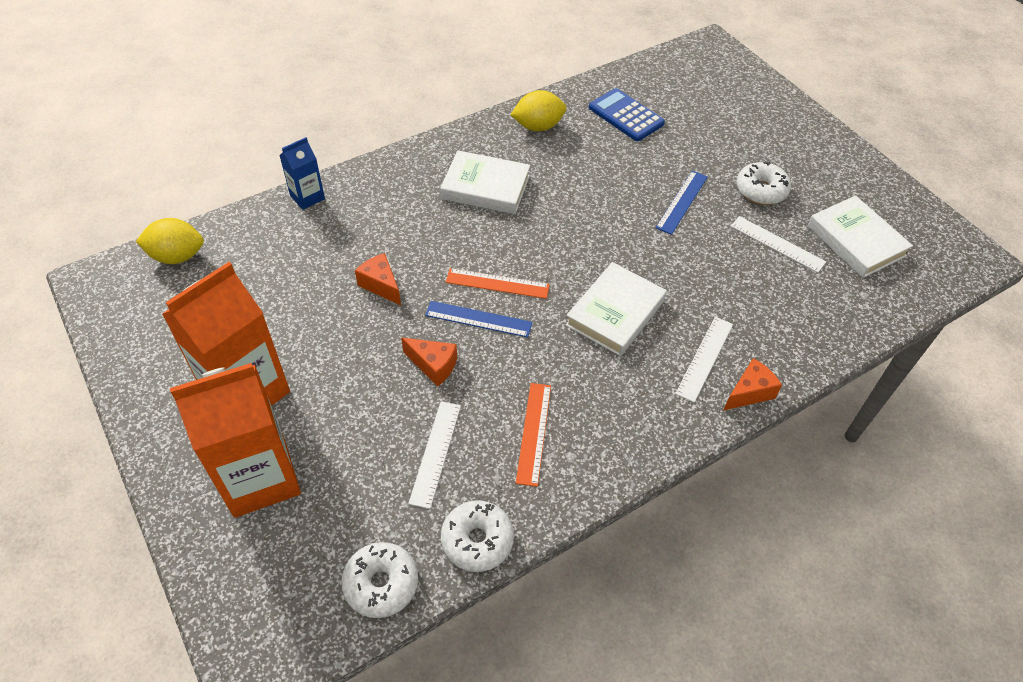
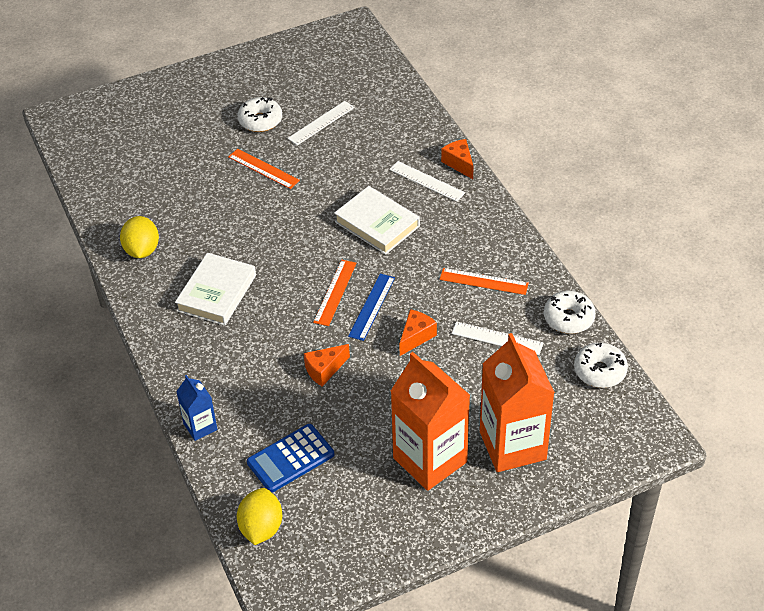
camera: 80 degrees left, 5 degrees down
blue calculator [589,88,665,141] -> blue calculator moved to [247,424,334,493]
blue ruler [656,171,708,235] -> orange ruler [228,149,300,189]
white book [808,196,913,278] -> none

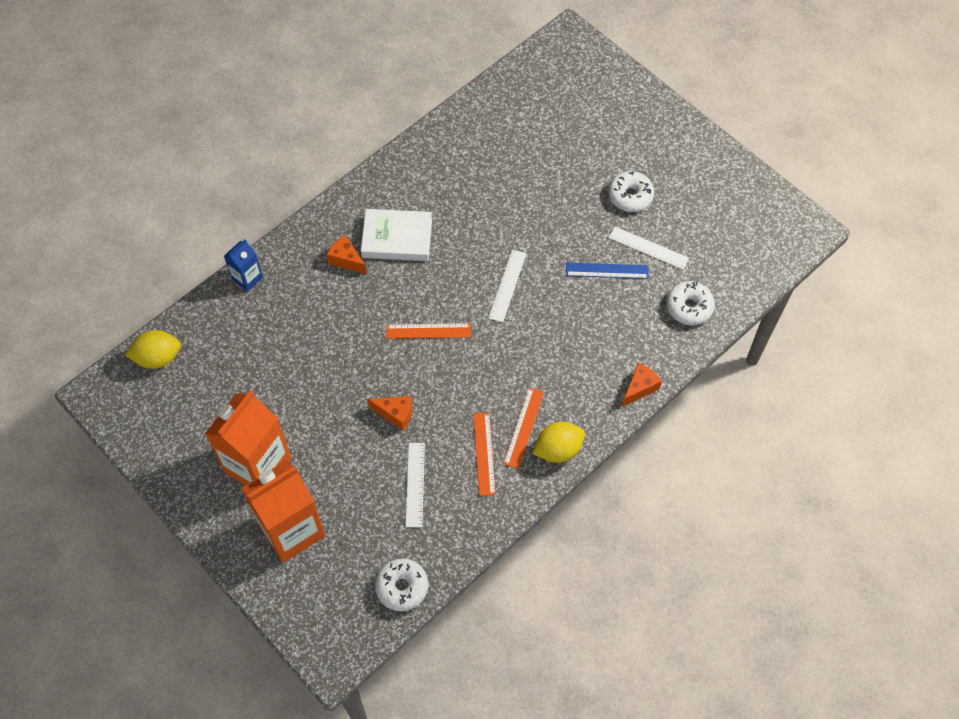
camera: 70 degrees right, 15 degrees up
yellow lemon [120,216,159,258] -> yellow lemon moved to [532,422,585,463]
orange ruler [228,149,300,189] -> orange ruler moved to [503,388,544,469]
blue calculator [247,424,334,493] -> none
orange cheese [304,344,350,387] -> orange cheese moved to [327,235,367,274]
white book [334,186,420,255] -> none
blue ruler [348,273,395,341] -> blue ruler moved to [566,263,649,279]
white ruler [389,161,465,202] -> white ruler moved to [488,250,526,322]
white donut [544,291,596,334] -> white donut moved to [666,281,715,325]

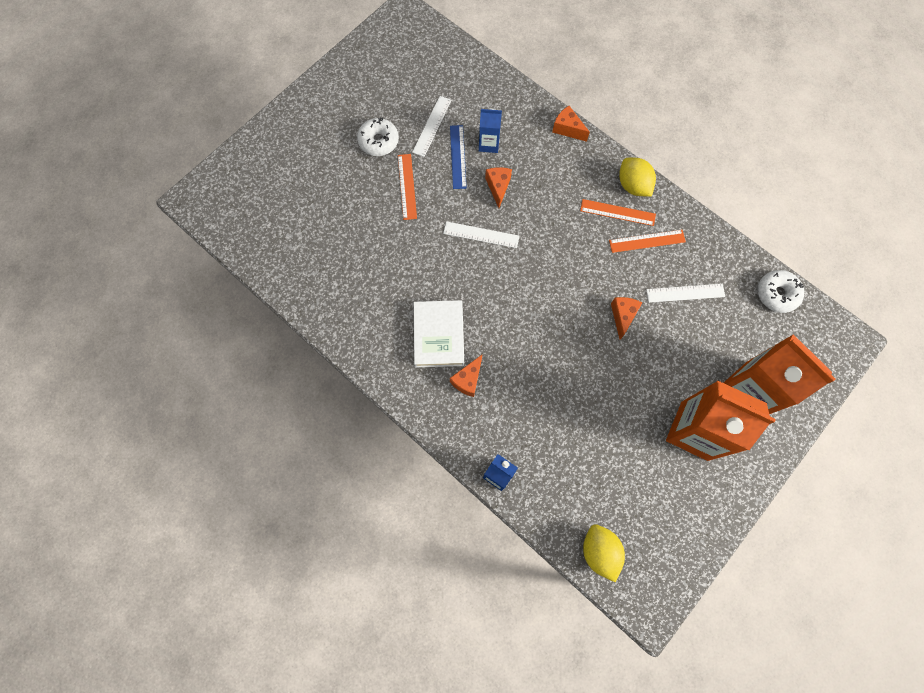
camera: 95 degrees left, 10 degrees up
orange ruler [386,323,471,339] -> orange ruler moved to [398,154,417,220]
white donut [666,281,715,325] -> none
none -> blue carton [479,108,502,153]
none -> orange cheese [485,167,512,208]

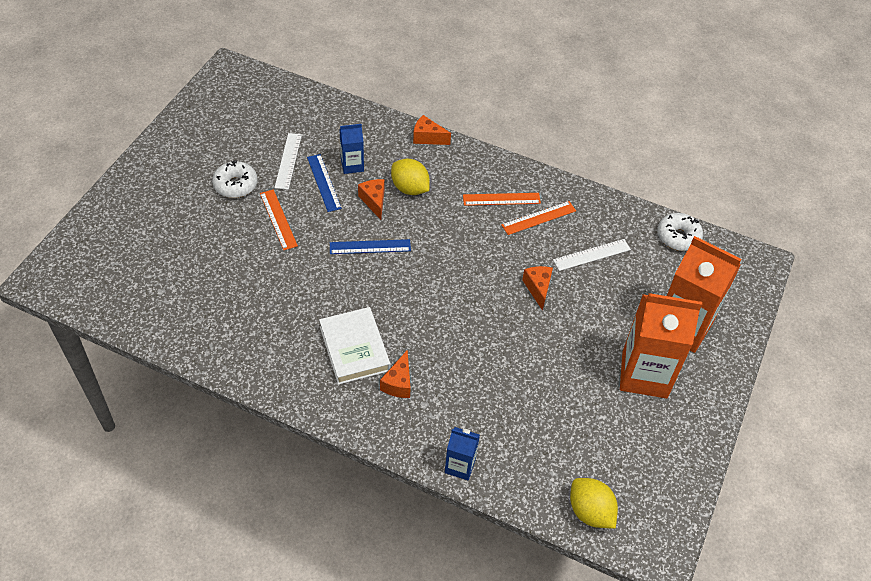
camera: 20 degrees left, 20 degrees down
white ruler [443,221,519,248] -> blue ruler [330,239,411,254]
yellow lemon [619,158,656,197] -> yellow lemon moved to [391,159,430,195]

